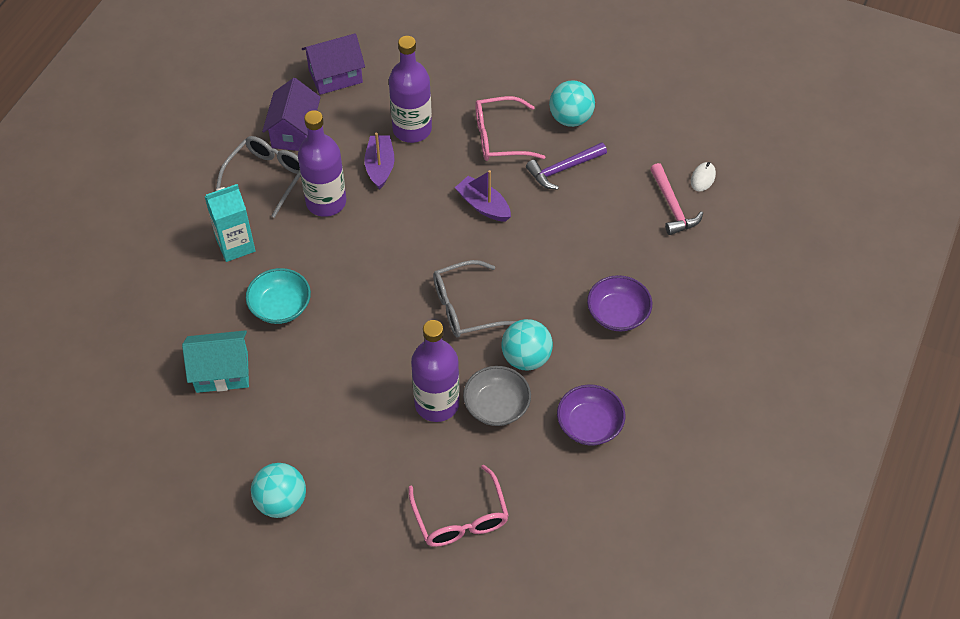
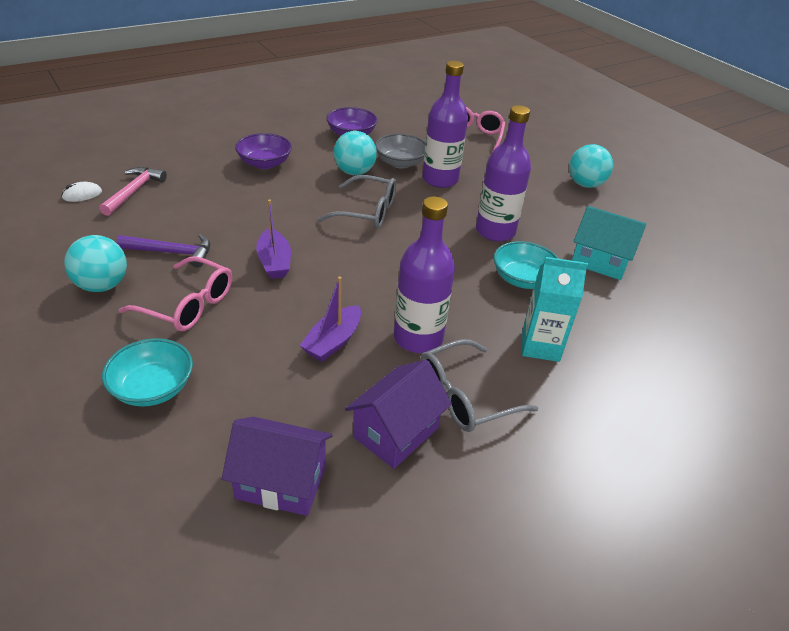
camera: 150 degrees left, 15 degrees down
purple bottle [389,36,432,143] -> purple bottle moved to [476,105,531,242]
none -> turquoise bowl [102,338,193,407]

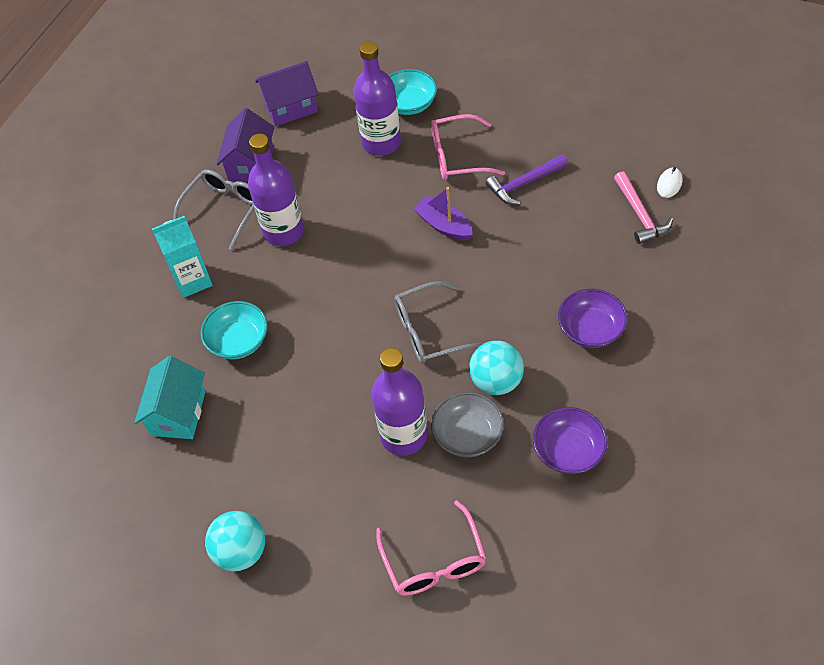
camera: 155 degrees right, 15 degrees up
turquoise ball [64,235,127,292] -> none
purple boat [299,276,361,362] -> none
purple bottle [476,105,531,242] -> purple bottle moved to [353,41,401,156]
turquoise house [572,206,647,280] -> turquoise house turned 75 degrees counterclockwise [134,356,205,439]

